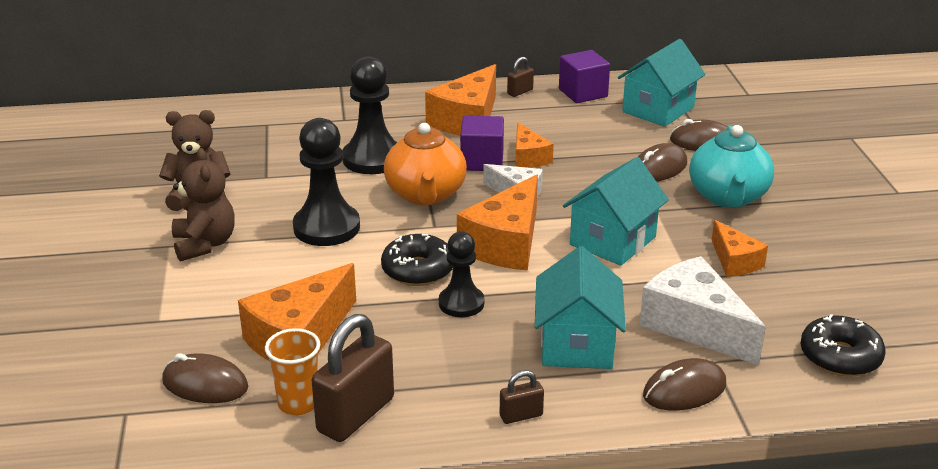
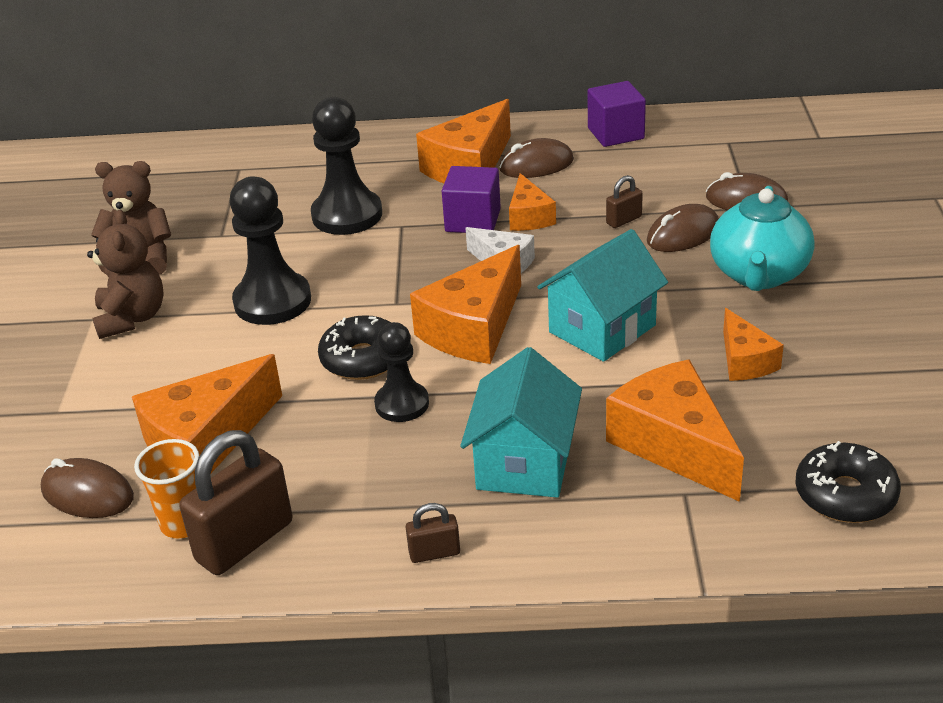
camera: 10 degrees right, 5 degrees up
orange teapot [384,123,467,205] -> none
brown padlock [507,57,534,97] -> brown padlock moved to [606,175,643,228]
turquoise house [618,39,706,127] -> none
white cheese [639,256,766,365] -> orange cheese [606,359,744,502]
brown mouse [643,358,726,411] -> brown mouse moved to [499,138,574,178]

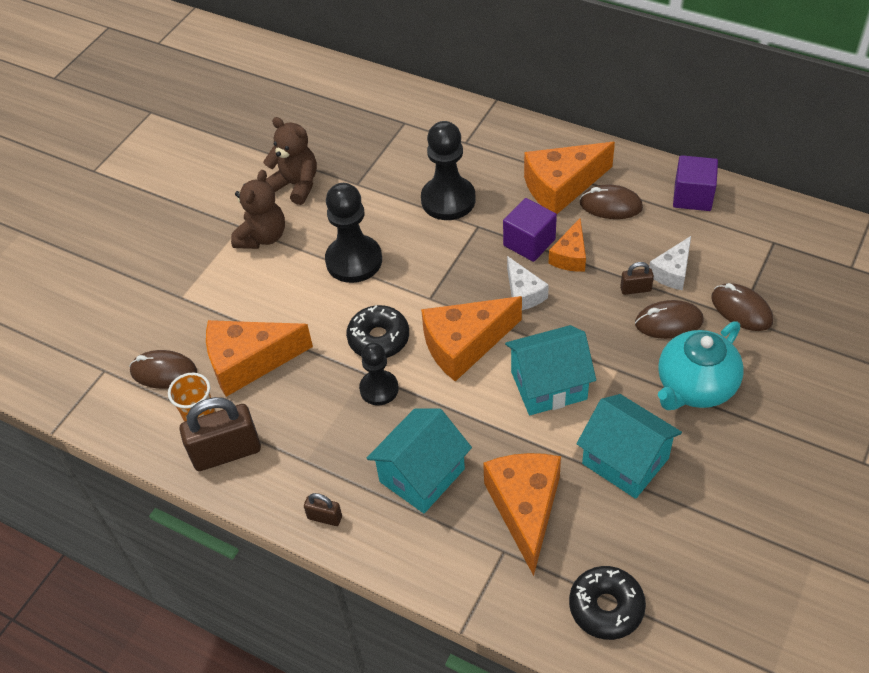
camera: 30 degrees right, 15 degrees up
brown mouse [41,458,134,518] -> brown mouse turned 45 degrees counterclockwise [129,350,197,389]
orange cheese [723,308,784,381] -> turquoise house [577,394,682,499]
none -> white cheese [649,236,691,290]

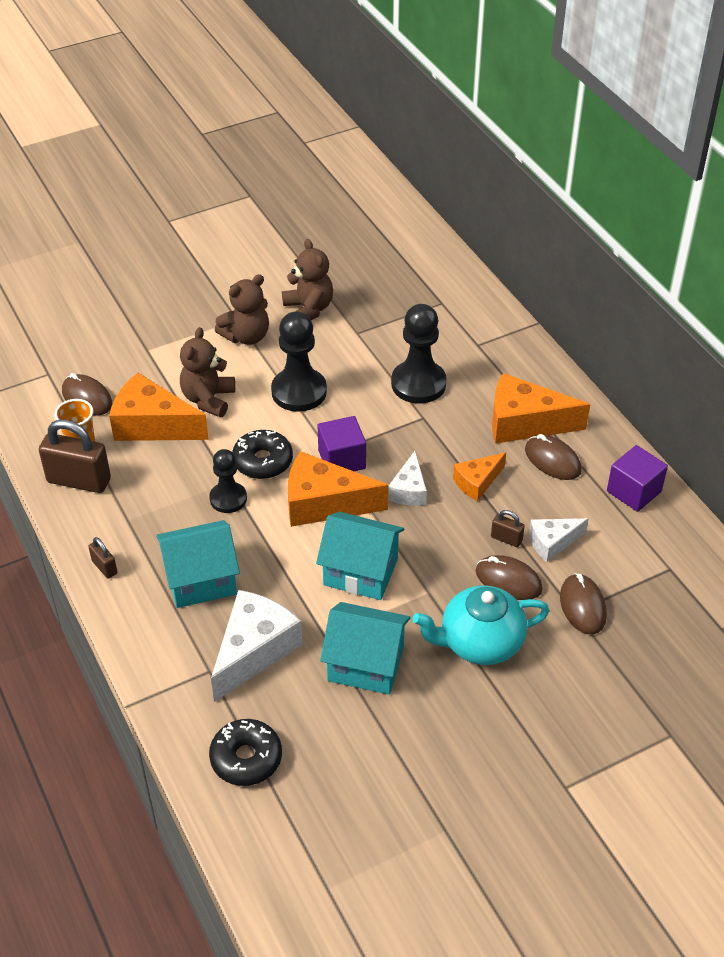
camera: 30 degrees right, 5 degrees down
orange cheese [483,453,561,576] -> white cheese [211,590,303,702]
purple cube [503,198,557,262] -> purple cube moved to [318,416,366,471]
turquoise house [577,394,682,499] -> turquoise house turned 60 degrees counterclockwise [320,602,411,695]
none -> brown teddy bear [180,327,235,417]

